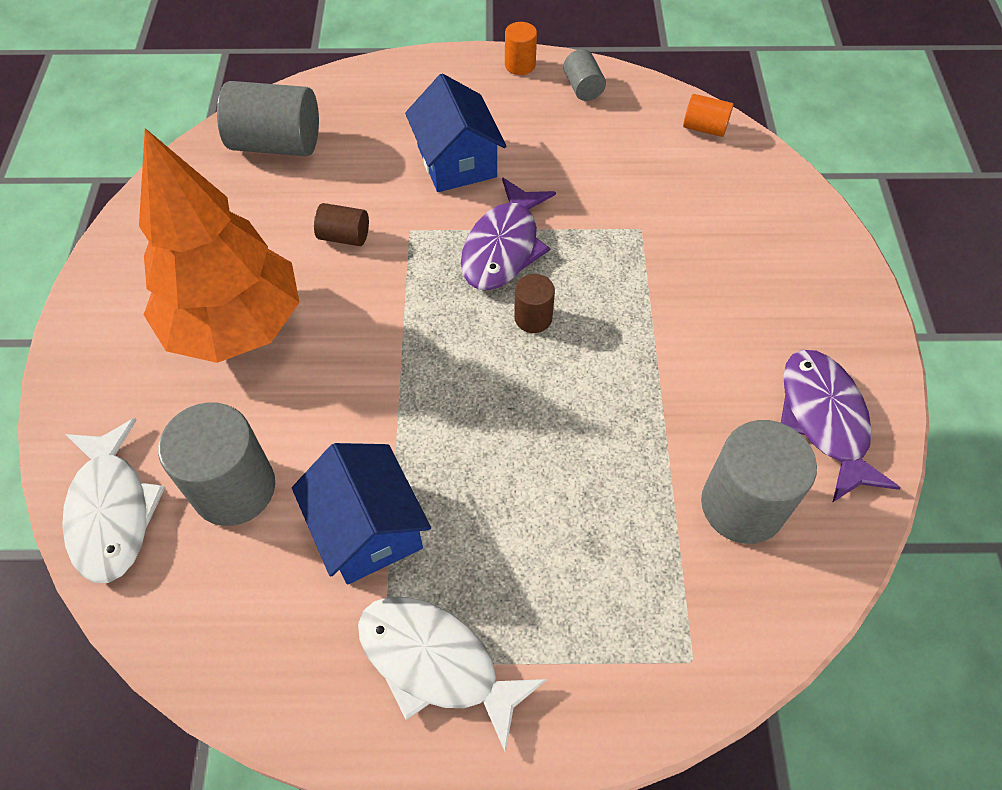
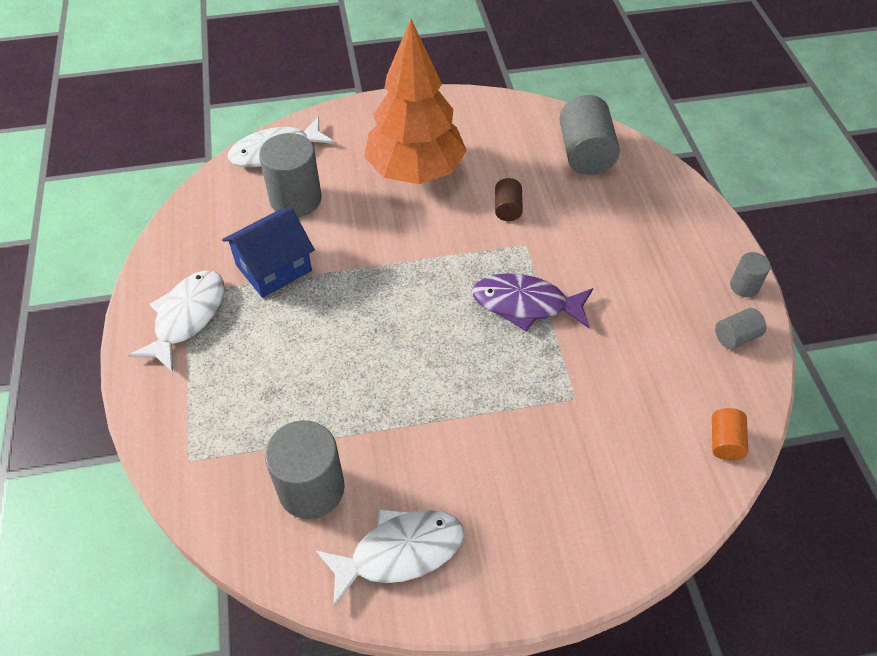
camera: 80 degrees right, 5 degrees down
blue house [405,74,506,192] -> none
orange cylinder [505,22,537,75] -> grey cylinder [730,252,771,297]
brown cylinder [514,274,555,333] -> none
purple fish [781,350,901,503] -> white fish [316,509,464,607]

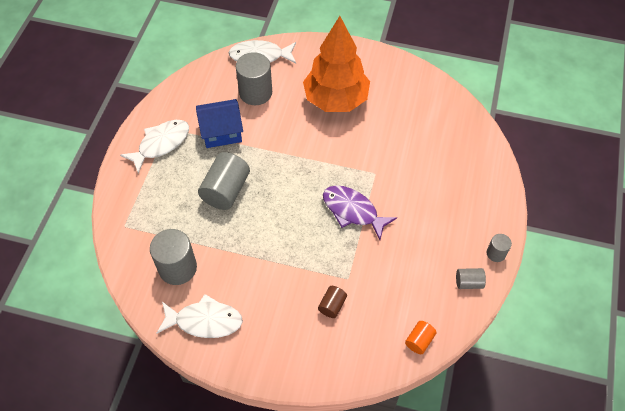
camera: 25 degrees right, 5 degrees up
brown cylinder [495,178,523,221] -> brown cylinder moved to [318,286,347,318]
grey cylinder [559,95,620,175] -> grey cylinder moved to [198,152,250,210]

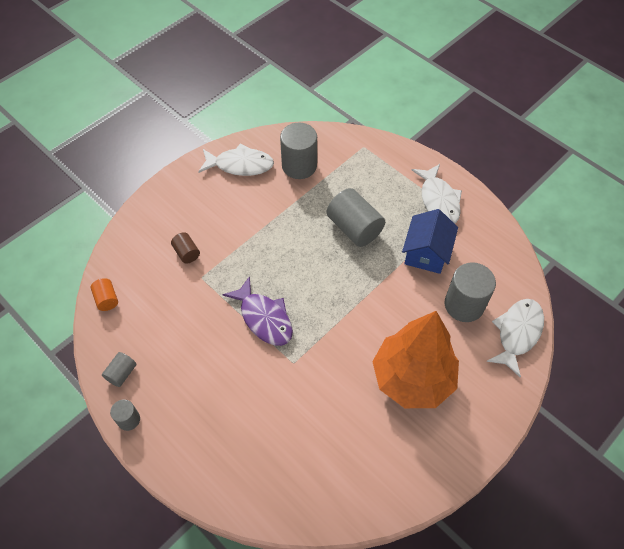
camera: 120 degrees right, 0 degrees up
white fish [156,294,243,338] -> white fish turned 120 degrees counterclockwise [198,144,274,176]
purple fish [323,186,397,240] -> purple fish turned 75 degrees clockwise [223,276,293,346]

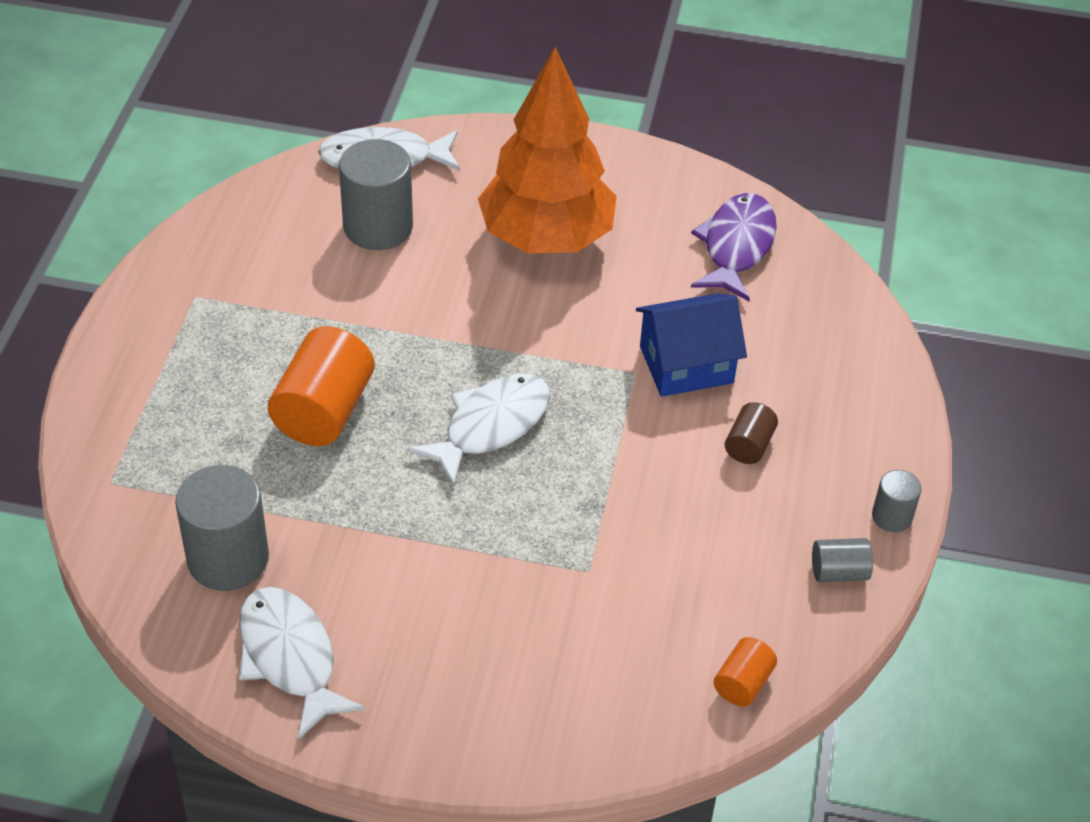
camera: 125 degrees left, 10 degrees down
brown cylinder [171,232,200,264] -> brown cylinder moved to [725,402,778,464]
purple fish [223,276,293,346] -> purple fish moved to [691,193,777,301]
grey cylinder [327,188,385,247] -> orange cylinder [268,326,375,446]
blue house [402,209,458,274] -> blue house moved to [636,293,747,397]
white fish [412,164,462,224] -> white fish moved to [407,373,550,487]

